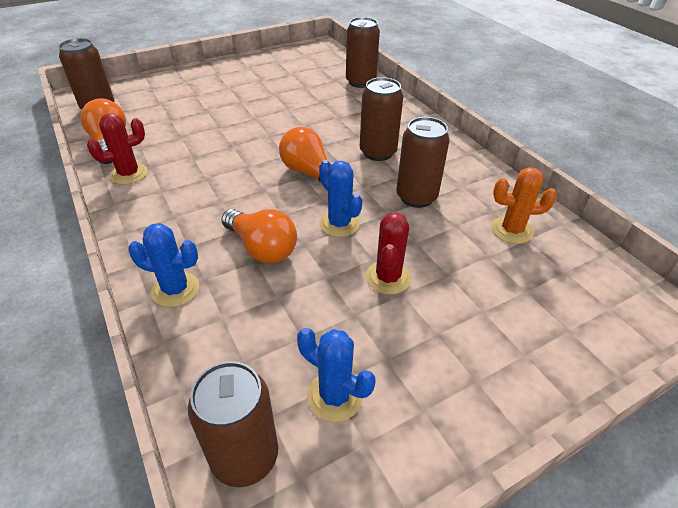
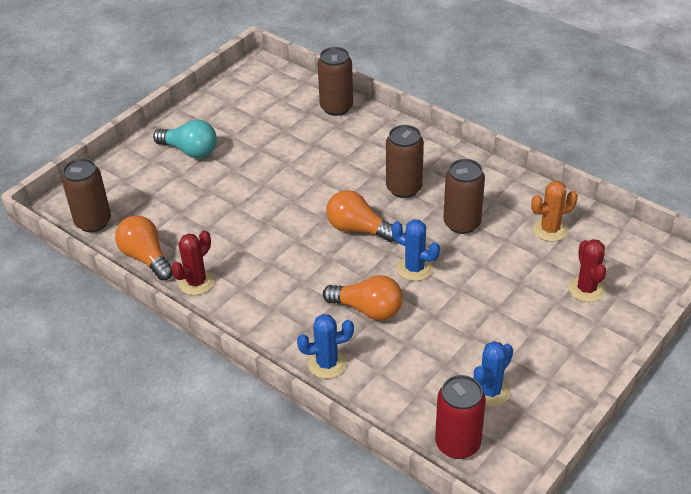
camera: 20 degrees left, 0 degrees up
brown can [188,361,278,487] -> red can [435,375,486,459]
blue cactus [297,328,376,422] -> blue cactus turned 60 degrees counterclockwise [474,341,513,407]
red cactus [366,212,411,295] -> red cactus moved to [568,239,606,302]
none -> turquoise light bulb [153,120,217,158]

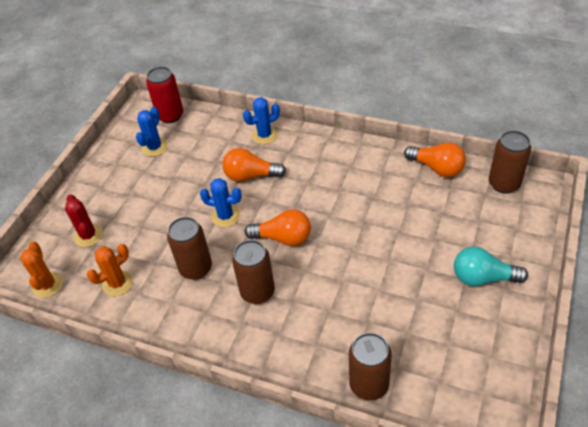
camera: 165 degrees right, 5 degrees up
red cactus [171,230,214,295] -> none
none -> orange cactus [20,241,63,298]

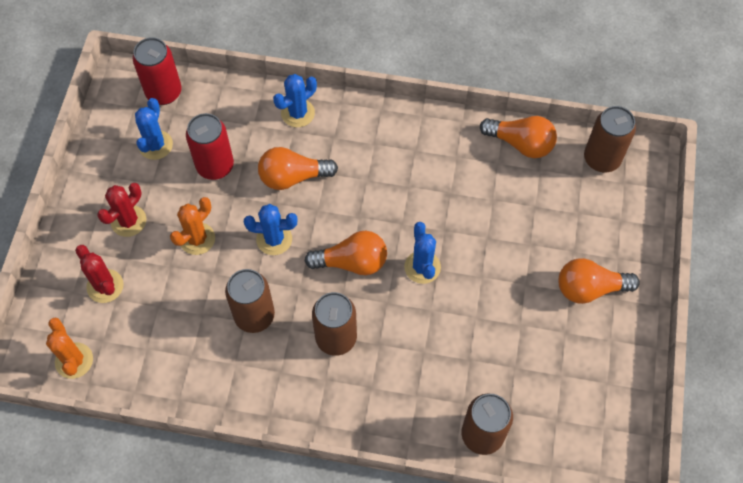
camera: 15 degrees left, 15 degrees up
orange cactus [87,244,133,296] -> orange cactus moved to [170,197,215,255]
turquoise light bulb [454,246,528,286] -> orange light bulb [558,258,640,304]
none -> red cactus [97,183,146,237]
none -> red can [186,113,234,180]
none -> blue cactus [404,222,441,284]

